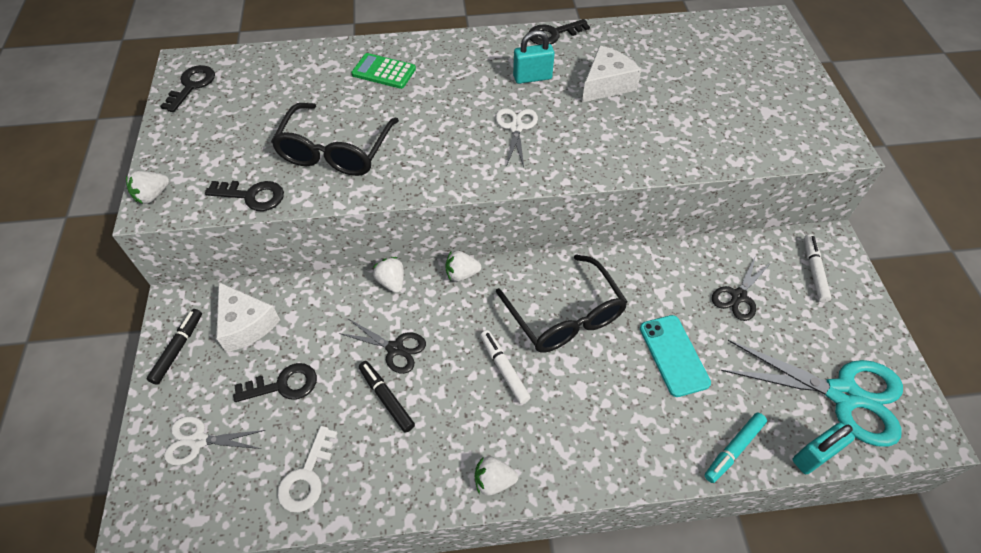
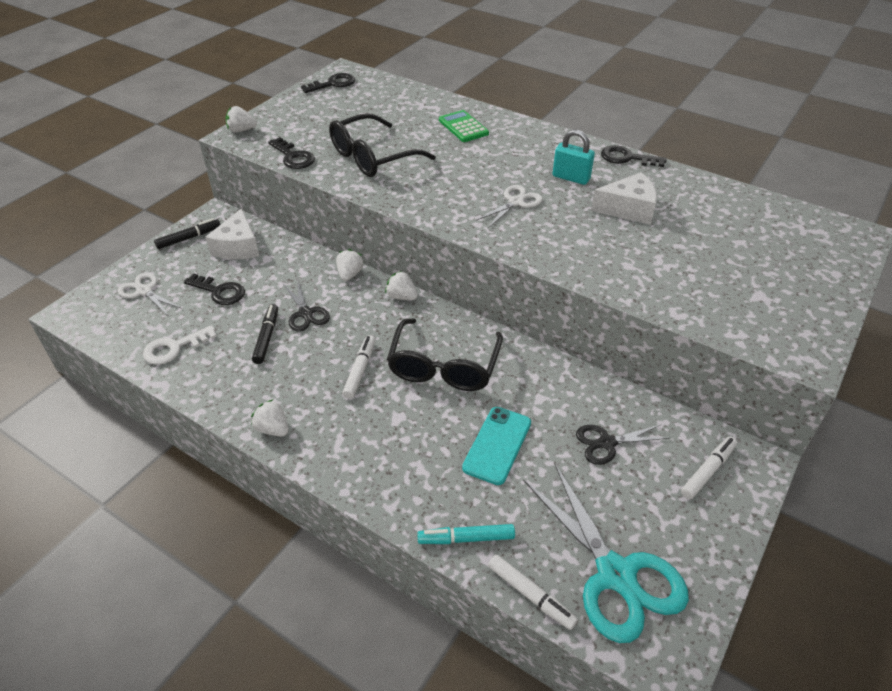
camera: 40 degrees right, 10 degrees down
turquoise padlock [792,423,855,474] -> white marker [488,555,578,630]

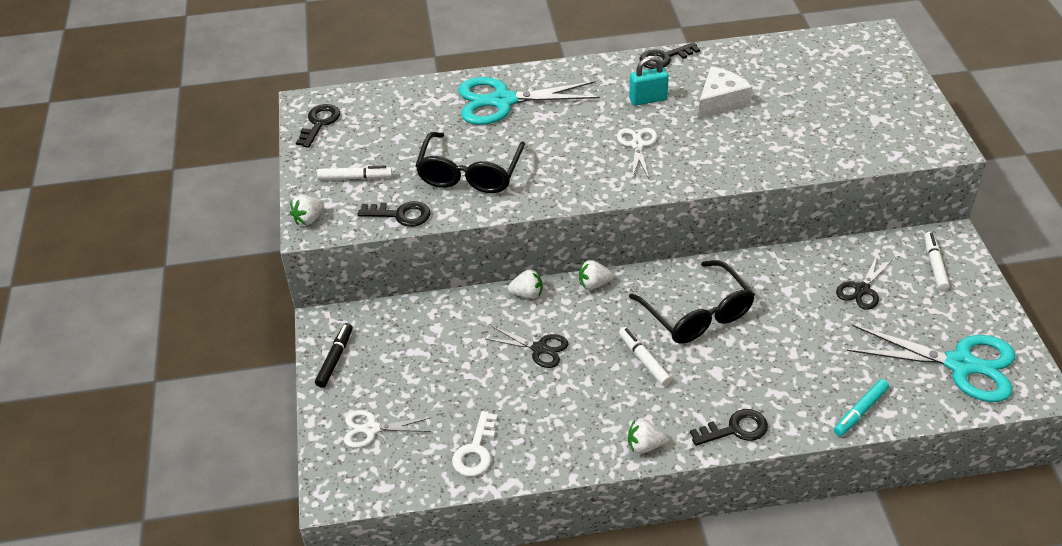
camera: 40 degrees left, 0 degrees up
black key [184,273,245,305] -> black key moved to [690,409,768,446]
white cheese [206,208,259,259] -> none
black marker [252,304,278,364] -> none
white strawberry [336,249,364,281] -> white strawberry turned 120 degrees clockwise [508,269,543,299]
green calculator [439,110,489,142] -> turquoise scissors [458,77,600,125]
turquoise phone [462,407,531,485] -> none
white marker [488,555,578,630] -> white marker moved to [317,166,393,180]

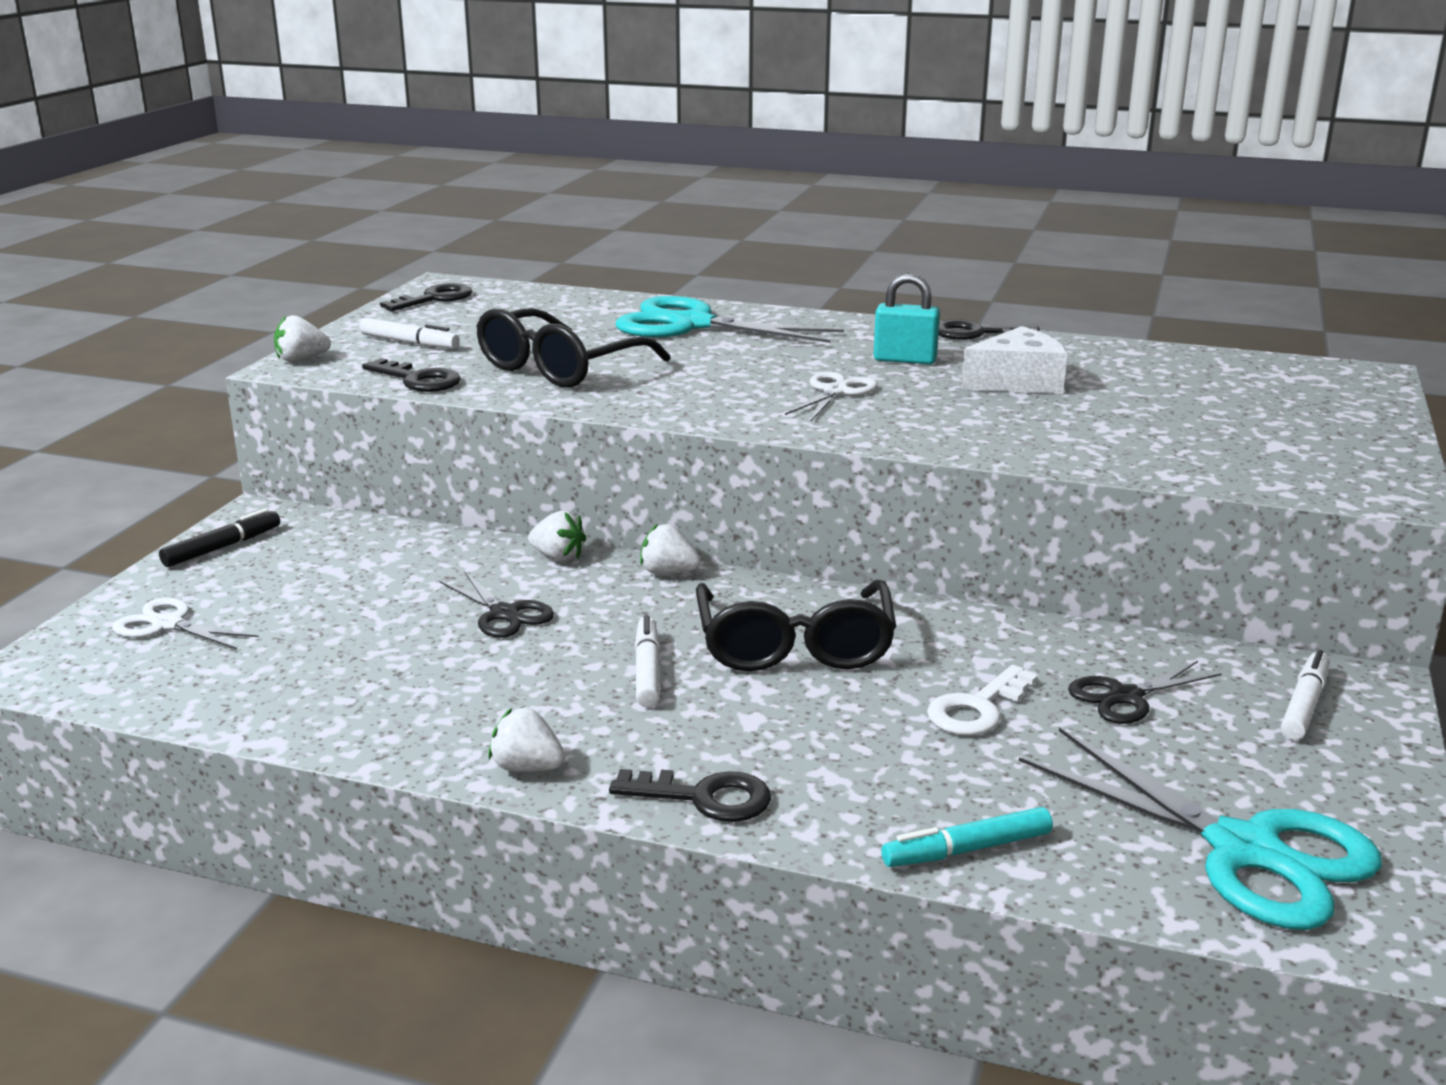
camera: 25 degrees right, 20 degrees down
white key [452,411,498,476] -> white key moved to [927,665,1038,735]

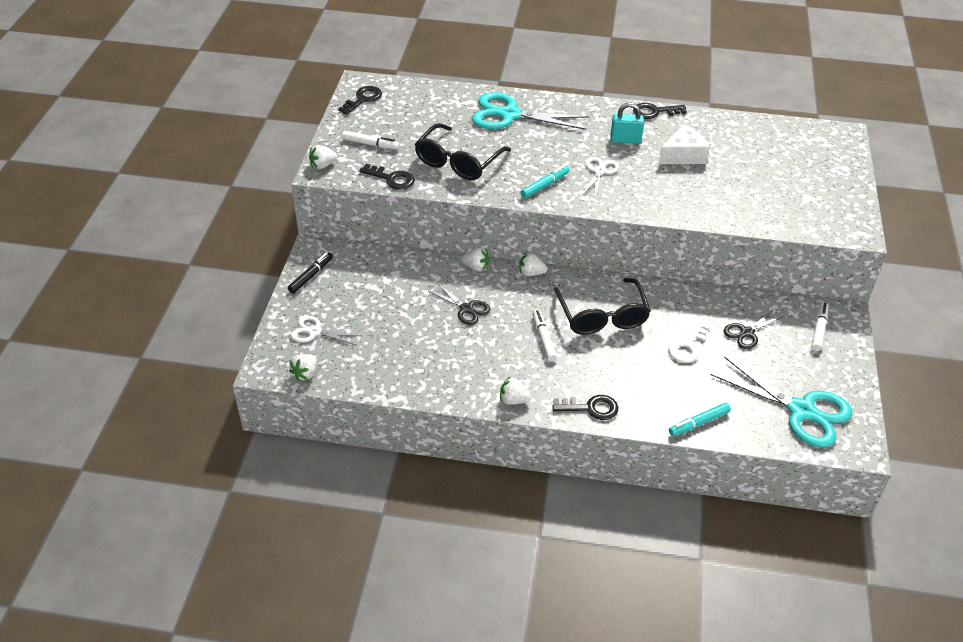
camera: 10 degrees left, 20 degrees up
none -> white strawberry [289,354,317,381]
none -> turquoise marker [520,165,569,198]

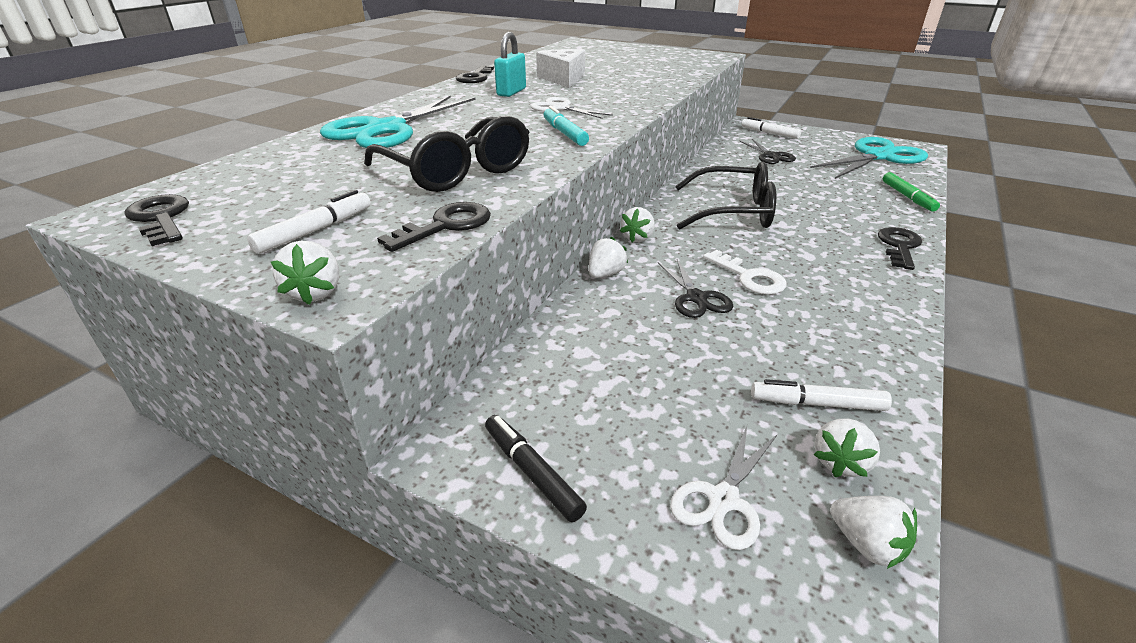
camera: 70 degrees left, 10 degrees down
black scissors [429,283,490,325] -> black scissors turned 105 degrees clockwise [658,259,734,318]
white strawberry [500,377,532,405] -> white strawberry moved to [813,418,880,477]
white marker [532,309,557,361] -> white marker moved to [751,379,892,411]
white key [669,320,710,363] -> white key moved to [703,250,787,295]
turquoise marker [669,402,731,436] -> green marker [883,172,940,212]

